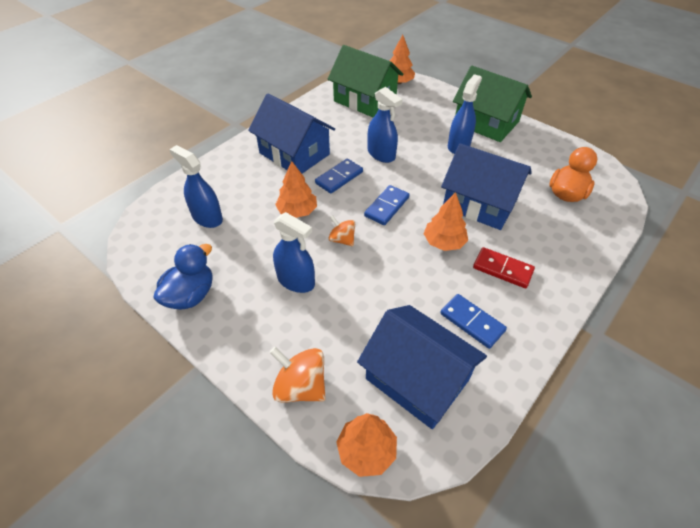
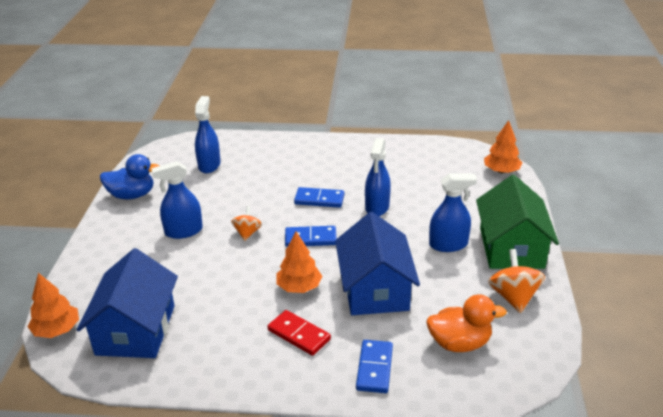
camera: 55 degrees right, 15 degrees down
blue house [248,93,335,173] -> none
orange spinning top [270,347,326,403] -> orange spinning top moved to [488,249,545,313]
blue spray bottle [273,212,315,293] -> blue spray bottle turned 75 degrees clockwise [151,161,203,239]
orange tree [275,161,317,218] -> none
green house [328,45,403,117] -> none
blue domino [440,294,507,349] -> blue domino moved to [356,340,393,393]
red domino [473,247,535,288] -> red domino turned 45 degrees counterclockwise [267,310,331,356]

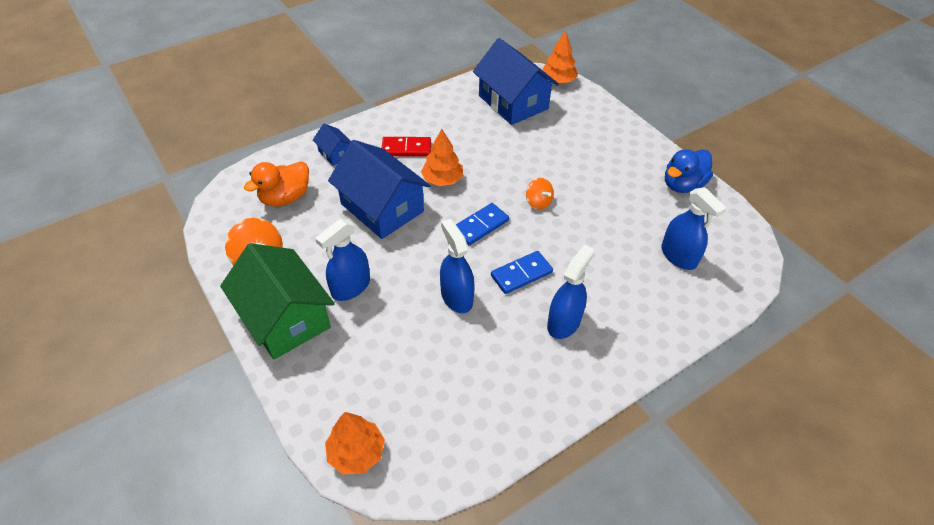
camera: 140 degrees right, 15 degrees up
blue spray bottle [151,161,203,239] -> blue spray bottle moved to [547,245,594,339]
blue domino [356,340,393,393] -> blue house [313,124,351,166]

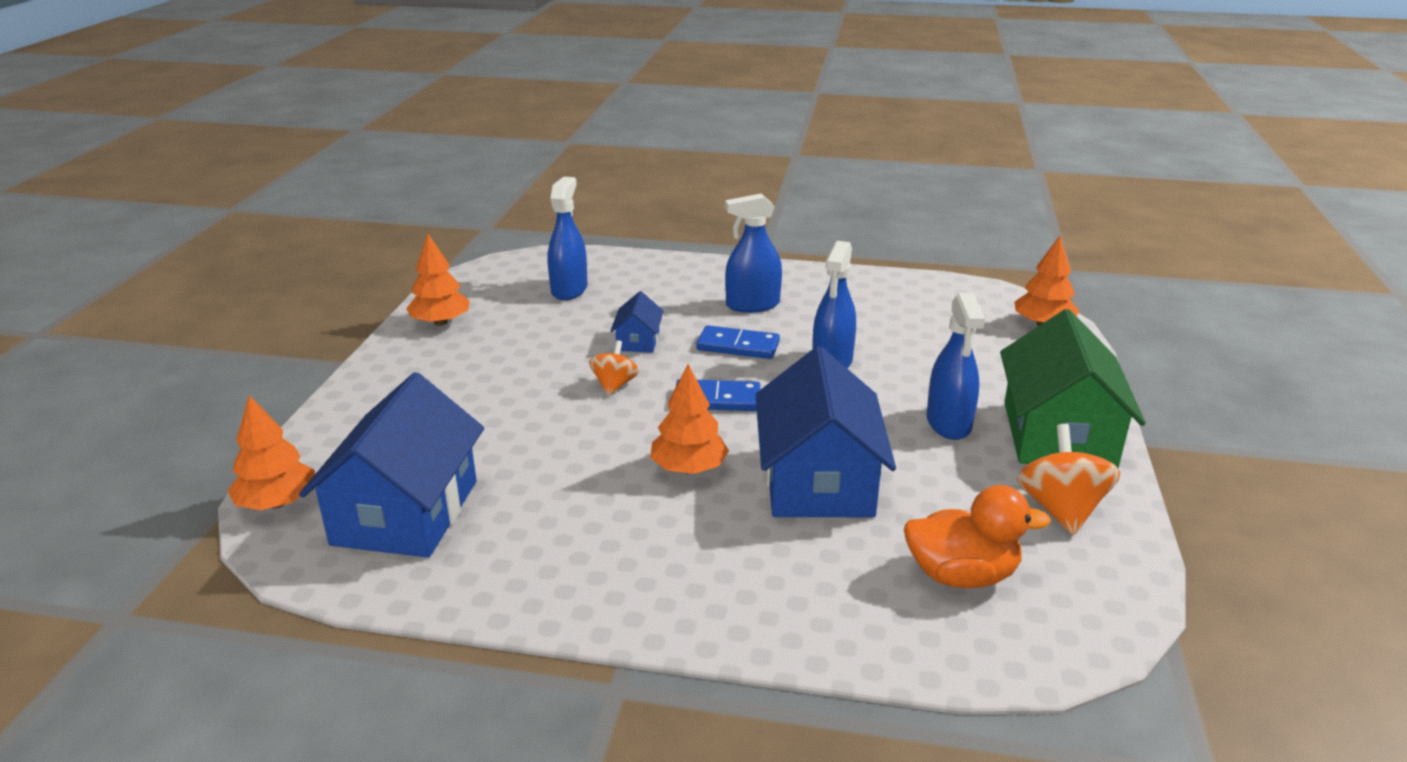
camera: 135 degrees left, 20 degrees down
blue house [313,124,351,166] -> blue house moved to [610,291,664,353]
blue spray bottle [315,219,370,301] -> blue spray bottle turned 90 degrees clockwise [927,293,985,440]
red domino [382,137,431,157] -> none
blue duck [665,149,713,193] -> orange tree [406,234,470,326]

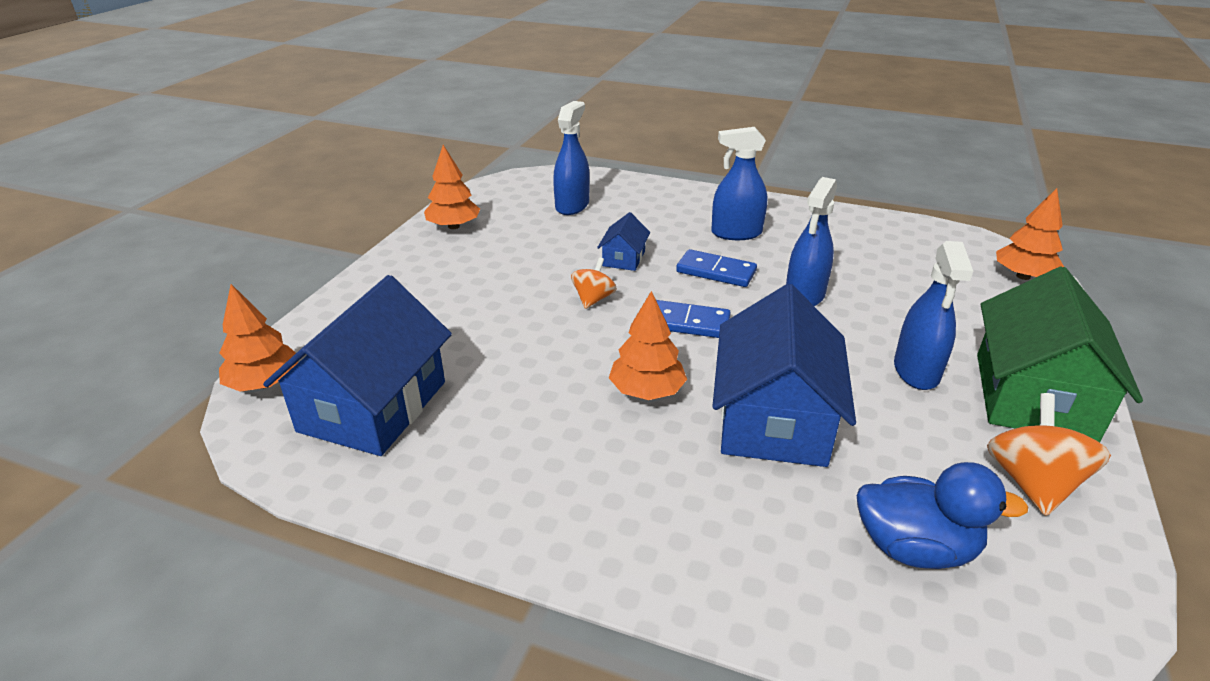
camera: 10 degrees right, 5 degrees up
orange duck [904,485,1051,588] -> blue duck [857,462,1028,569]

